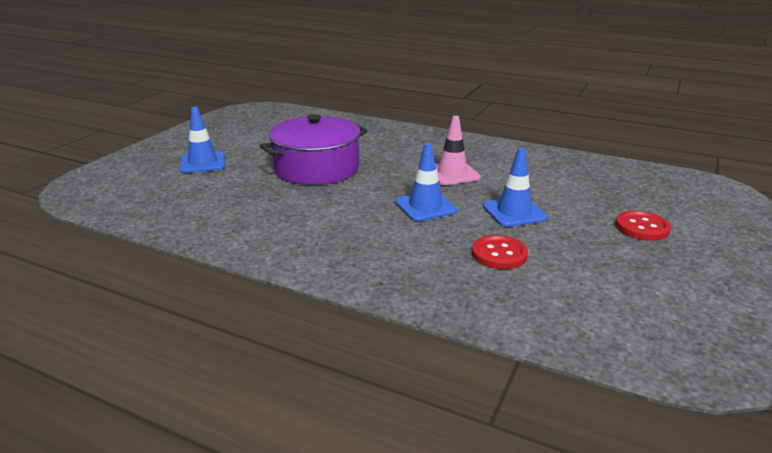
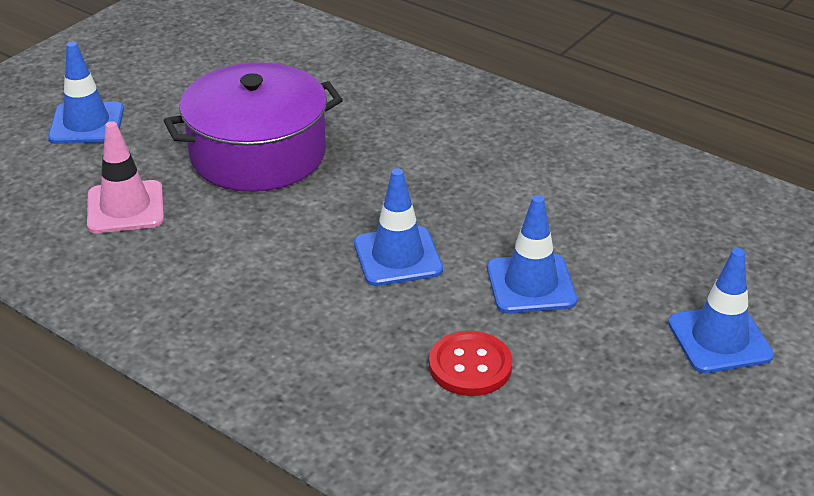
camera: 10 degrees right, 10 degrees up
pink traffic cone [435,116,481,185] -> pink traffic cone moved to [87,121,164,233]
red button [616,210,671,241] -> blue traffic cone [668,248,774,373]

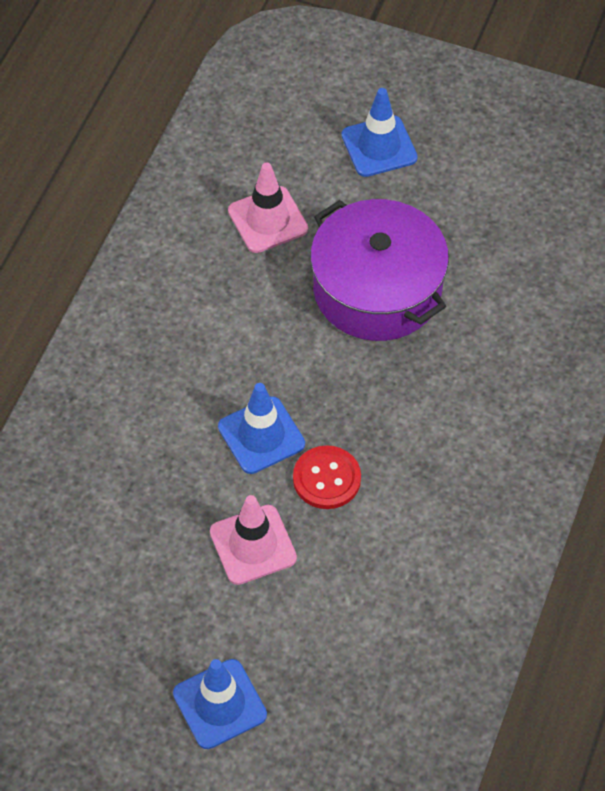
camera: 75 degrees right, 20 degrees up
red button [429,331,512,396] -> red button moved to [293,445,361,509]
blue traffic cone [487,195,577,314] -> pink traffic cone [210,495,297,585]

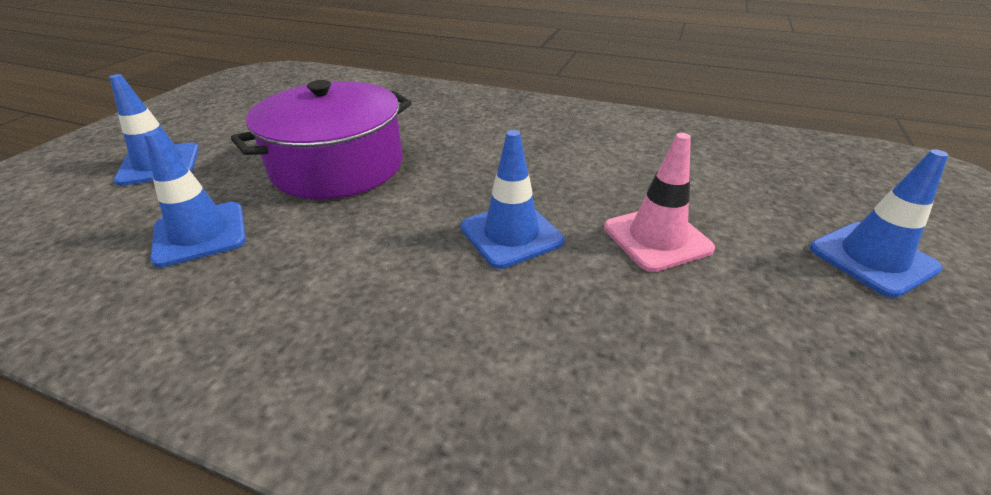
camera: 90 degrees left, 20 degrees down
pink traffic cone [228,162,308,253] -> blue traffic cone [144,130,246,267]
red button [293,445,361,509] -> none

